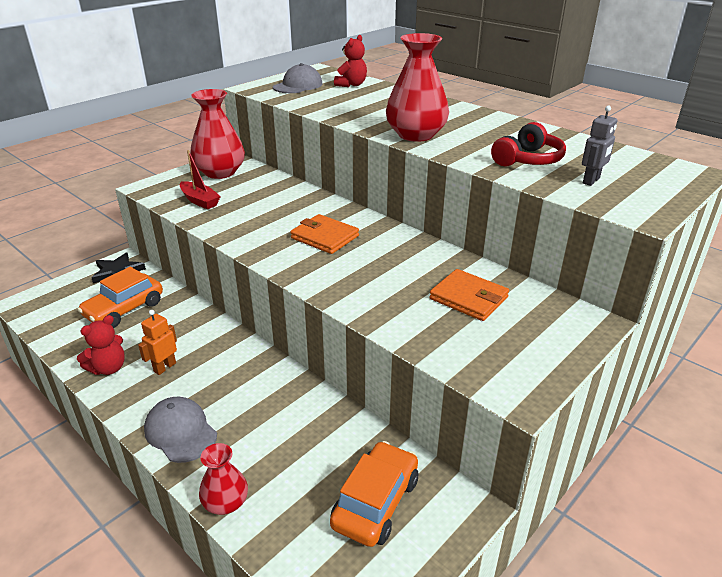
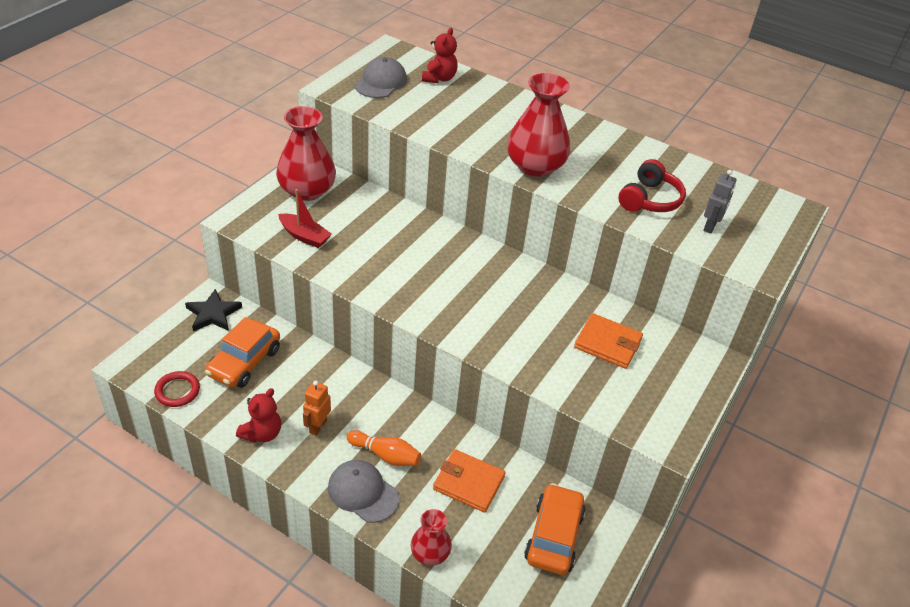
camera: 15 degrees left, 10 degrees up
orange wallet [290,214,359,254] -> orange wallet moved to [433,449,505,513]
none -> red ring [154,371,200,407]
none -> orange bowling pin [347,430,421,466]

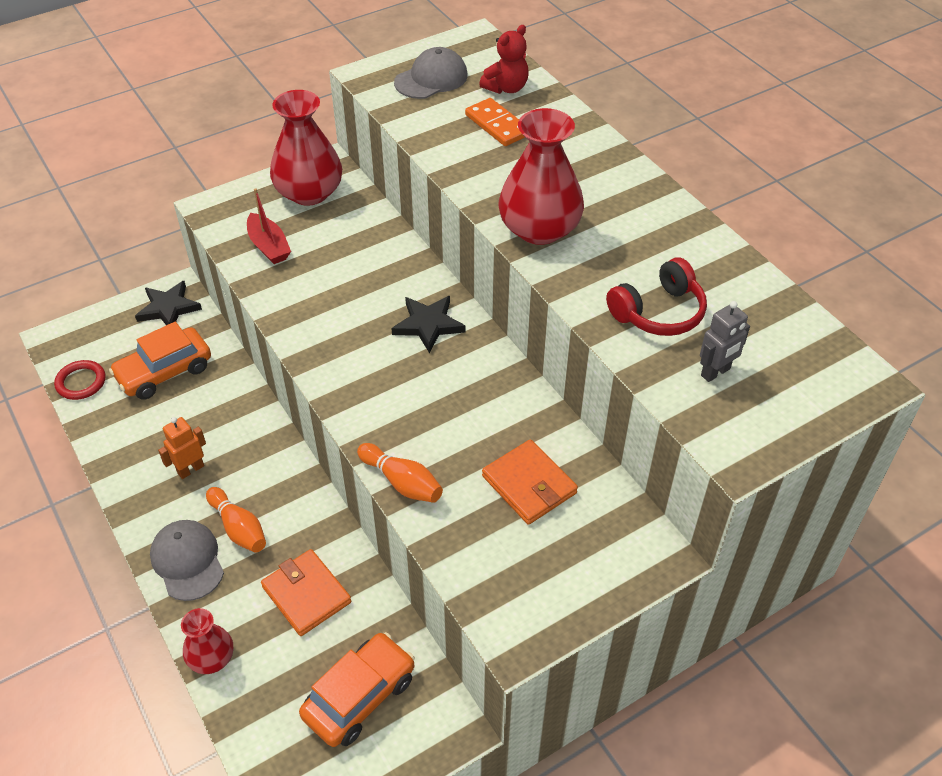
camera: 30 degrees right, 5 degrees up
red teddy bear [236,388,281,443] -> none
none -> orange bowling pin [357,443,443,503]
none -> black star [392,296,466,353]
none -> orange domino [465,98,525,146]

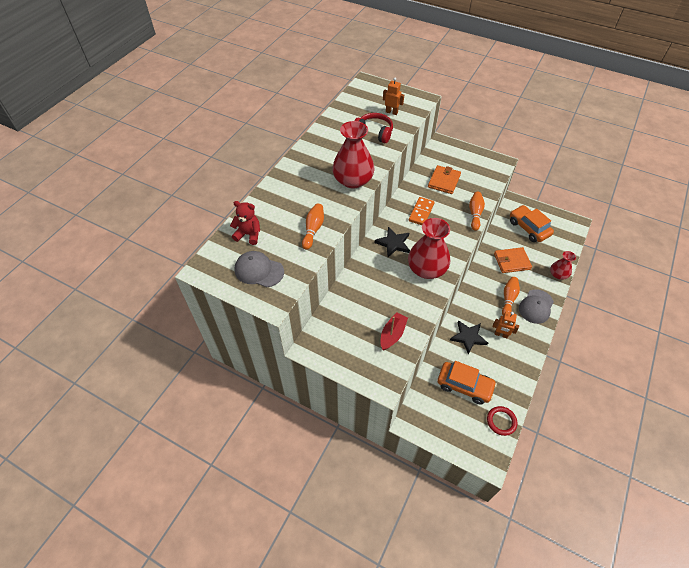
camera: 120 degrees left, 5 degrees up
black star [135,281,202,325] -> black star moved to [450,320,488,355]
orange wallet [261,549,351,636] -> orange wallet turned 60 degrees clockwise [494,247,532,273]
red vase [270,90,342,206] -> red vase moved to [408,218,450,279]
orange car [299,632,415,747] -> orange car turned 45 degrees clockwise [510,205,554,242]
orange domino [465,98,525,146] -> orange domino moved to [409,197,435,225]
grey robot [700,301,750,382] -> orange robot [383,77,404,115]
none -> orange bowling pin [302,203,324,250]

